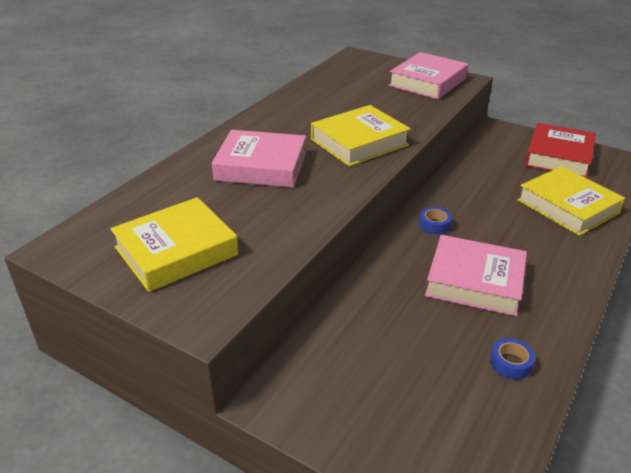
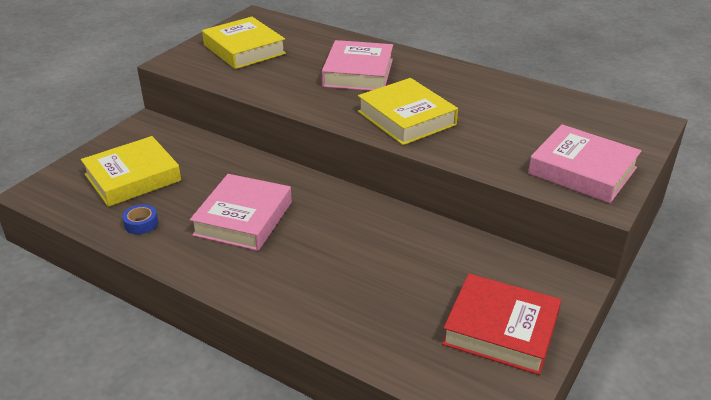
camera: 90 degrees right, 0 degrees up
blue tape [419,207,452,234] -> none
yellow book [517,166,625,236] -> yellow book moved to [81,136,181,207]

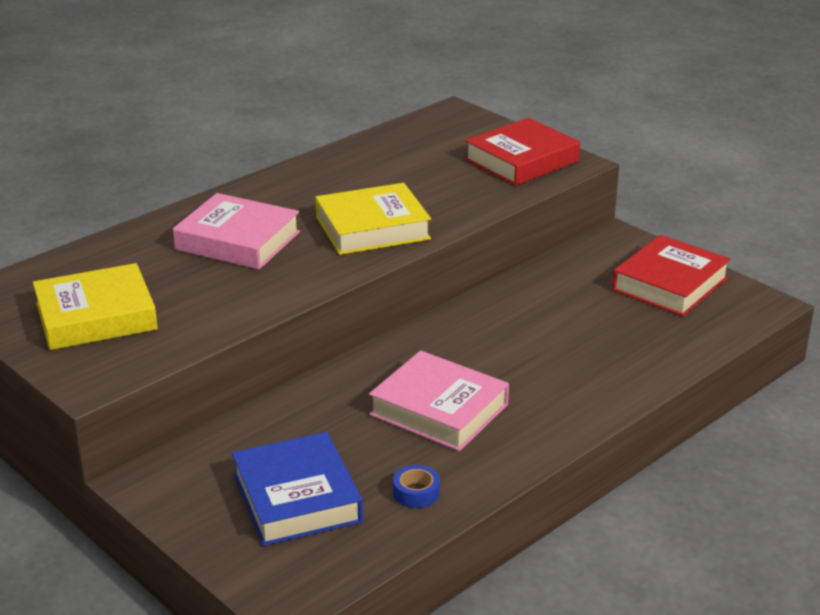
camera: 75 degrees left, 5 degrees down
yellow book [81,136,181,207] -> blue book [232,432,363,546]
pink book [528,124,642,203] -> red book [465,118,580,186]

